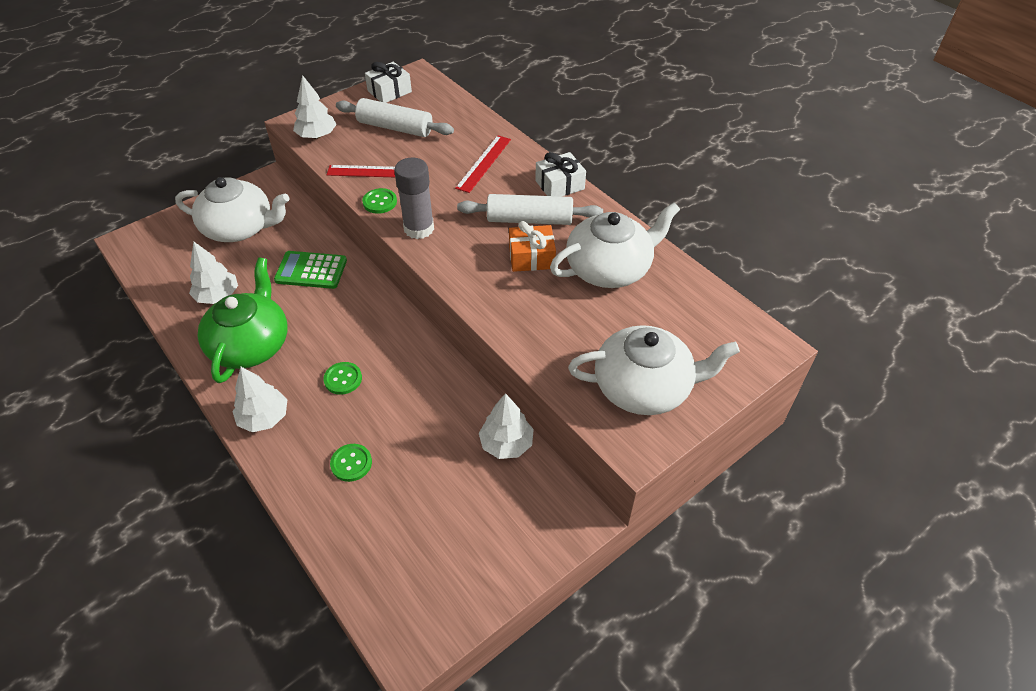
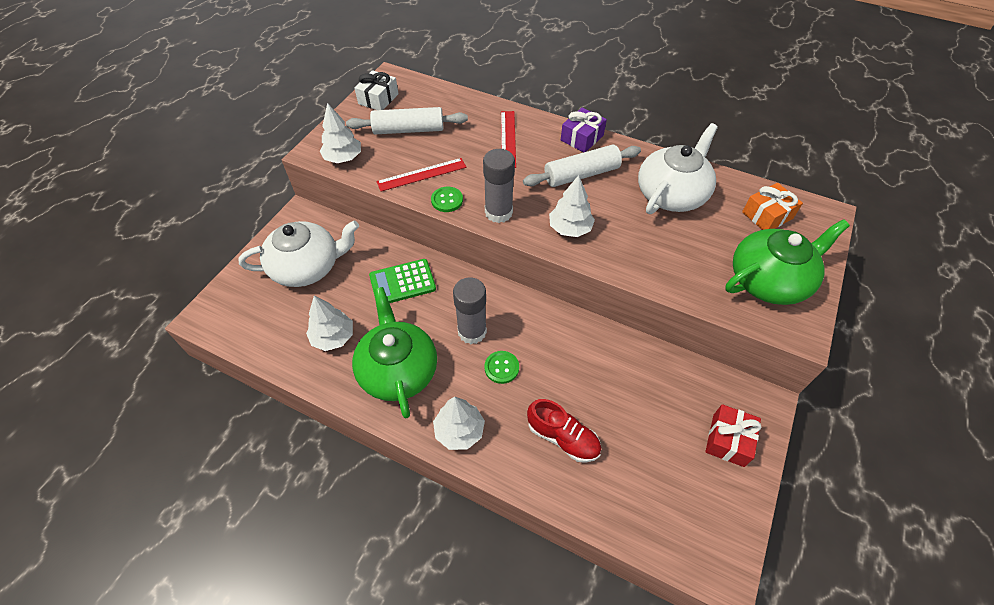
camera: 25 degrees left, 5 degrees up
green button [330,444,372,482] -> red shoe [527,399,601,463]
white tree [479,393,534,459] -> white tree moved to [549,175,595,237]
orange gift [509,221,556,272] -> orange gift moved to [742,183,803,230]
white gift [535,152,586,196] -> purple gift [561,107,607,152]
white teapot [568,325,740,415] -> green teapot [725,219,850,305]
none -> grey glue stick [453,277,487,344]
none -> red gift [705,404,761,467]

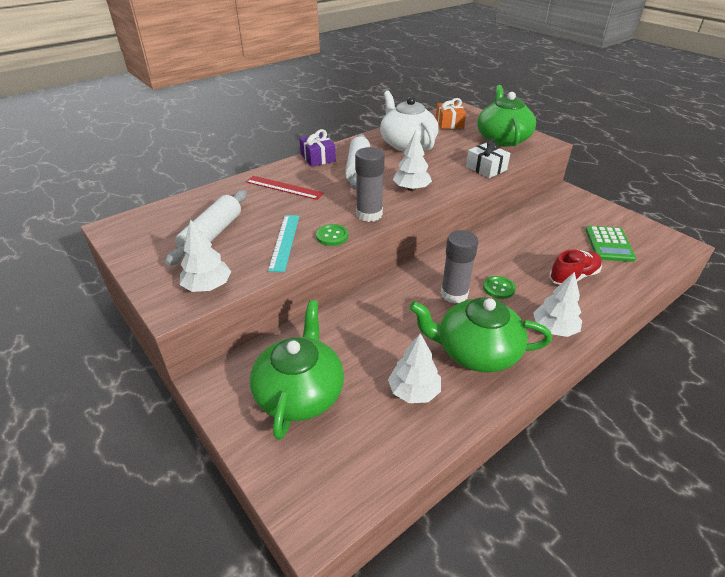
camera: 65 degrees left, 15 degrees down
white teapot [238,220,359,287] -> green teapot [250,300,344,440]
white gift [354,70,398,110] -> white gift moved to [466,139,510,178]
green calculator [369,259,436,303] -> green calculator moved to [586,226,636,262]
red ruler [377,158,466,191] -> turquoise ruler [268,215,299,272]
red gift [705,404,761,467] -> none

